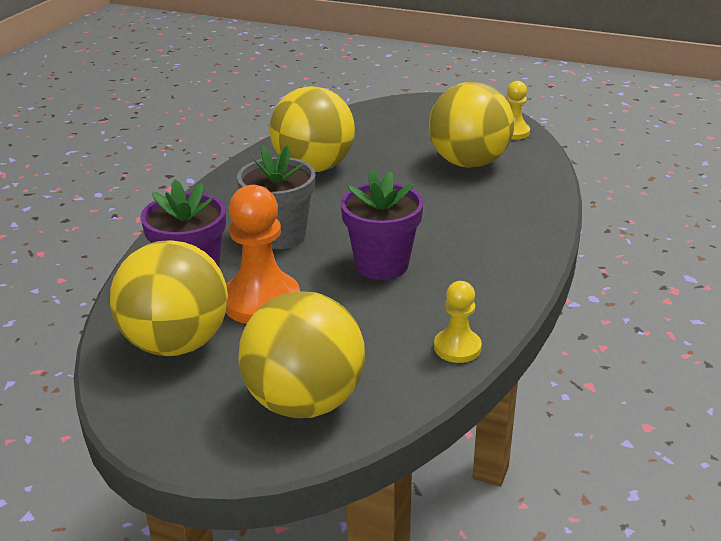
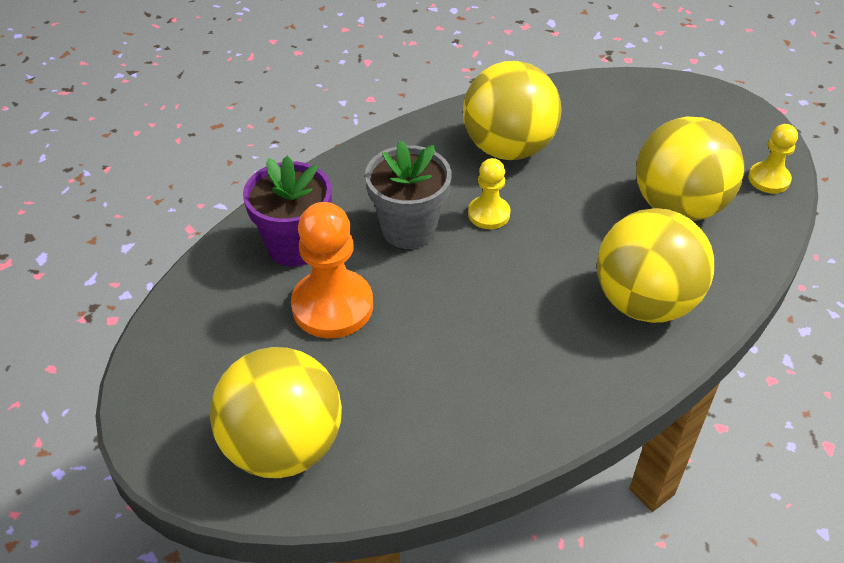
camera: 30 degrees right, 15 degrees up
yellow ball [110,240,228,356] -> yellow ball moved to [597,208,714,323]
purple flower pot [340,170,424,280] -> none
yellow pawn [434,281,482,363] -> yellow pawn moved to [468,158,510,229]

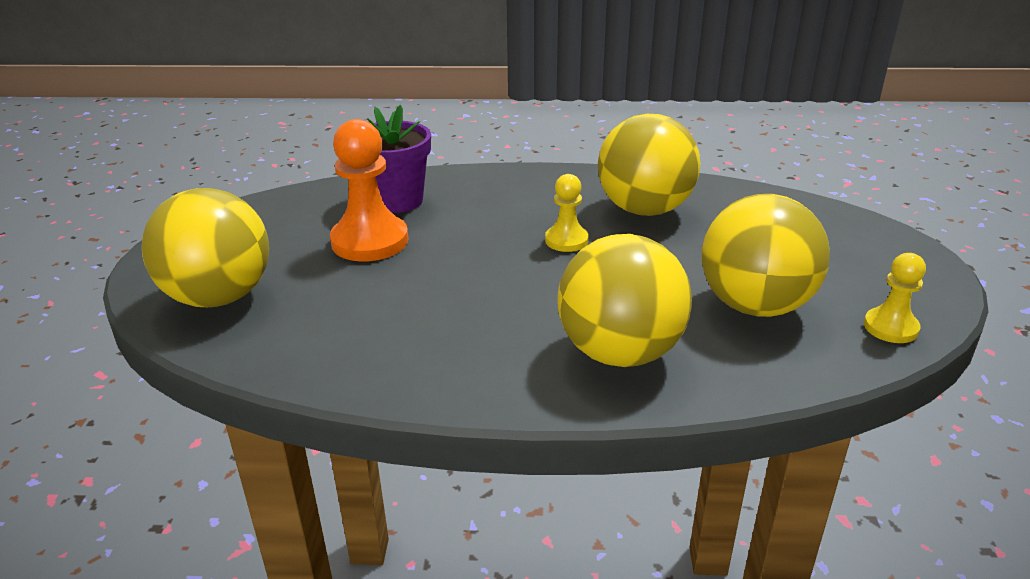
camera: 40 degrees right, 15 degrees down
grey flower pot [365,141,452,249] -> none

